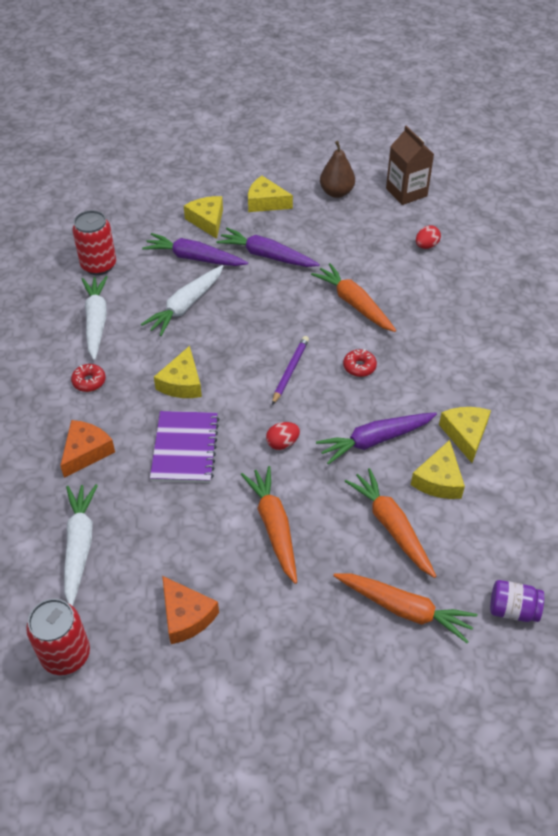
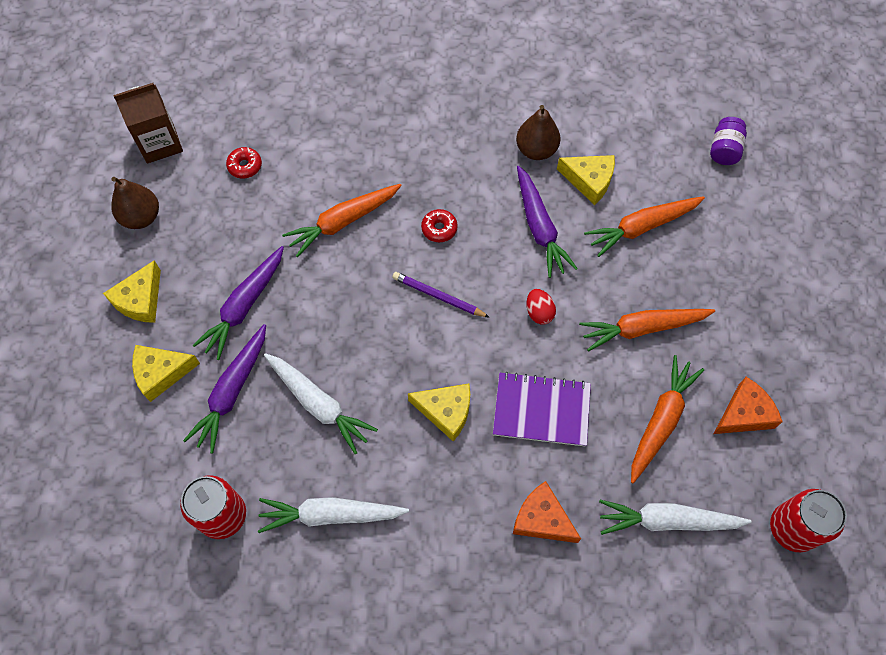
camera: 85 degrees left, 15 degrees up
red donut [71,364,106,392] -> red donut moved to [226,147,262,179]
orange carrot [333,573,477,643] -> orange carrot moved to [631,355,704,483]
red egg [416,225,441,249] -> none
yellow cheese [439,407,491,463] -> brown pear [516,105,561,160]

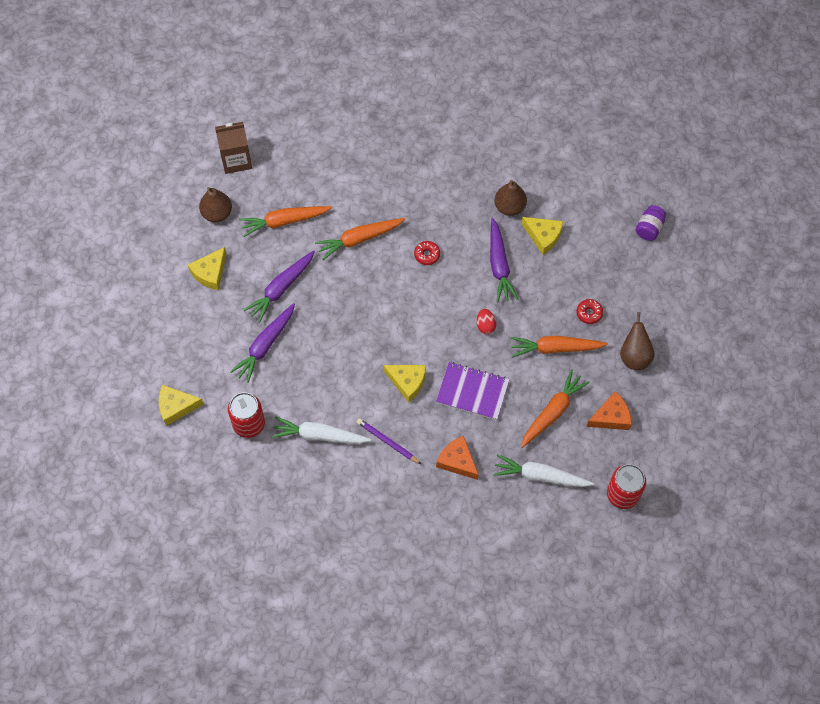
camera: 10 degrees right, 0 degrees up
yellow cheese [132,345,200,402] -> yellow cheese moved to [159,385,204,426]
red donut [226,147,262,179] -> red donut moved to [576,299,603,324]
white carrot [264,353,378,454] -> none
purple pencil [392,272,490,318] -> purple pencil moved to [357,418,421,464]
orange carrot [584,196,705,257] -> orange carrot moved to [239,206,332,237]
none -> brown pear [620,312,655,370]

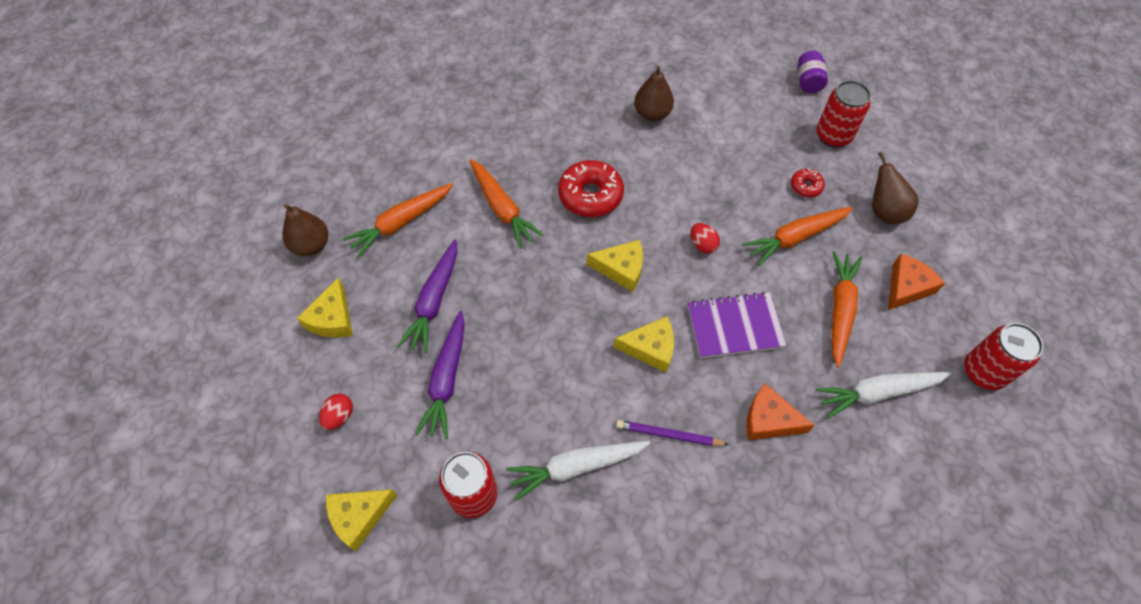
camera: 25 degrees left, 5 degrees down
brown carton [215,122,252,174] -> none
orange carrot [315,218,405,260] -> orange carrot turned 75 degrees counterclockwise [469,159,544,249]
red donut [414,241,440,265] -> red donut [558,160,624,217], size x1.96
purple carrot [490,218,518,303] -> none
yellow cheese [522,217,563,255] -> yellow cheese moved to [587,240,643,292]
none -> red egg [319,394,353,430]
none -> red can [817,80,871,148]

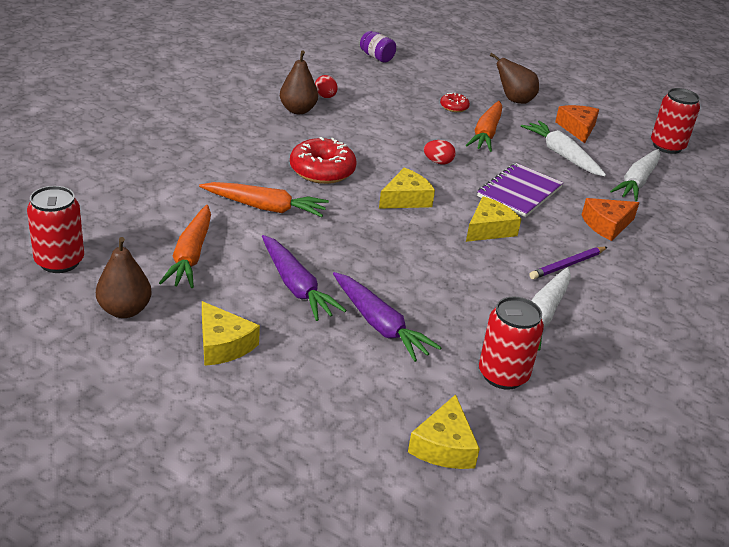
camera: 50 degrees left, 25 degrees down
red egg [319,394,353,430] -> red egg moved to [315,75,337,98]
red can [817,80,871,148] -> red can moved to [27,186,84,273]
orange carrot [832,251,862,367] -> white carrot [521,121,606,176]

